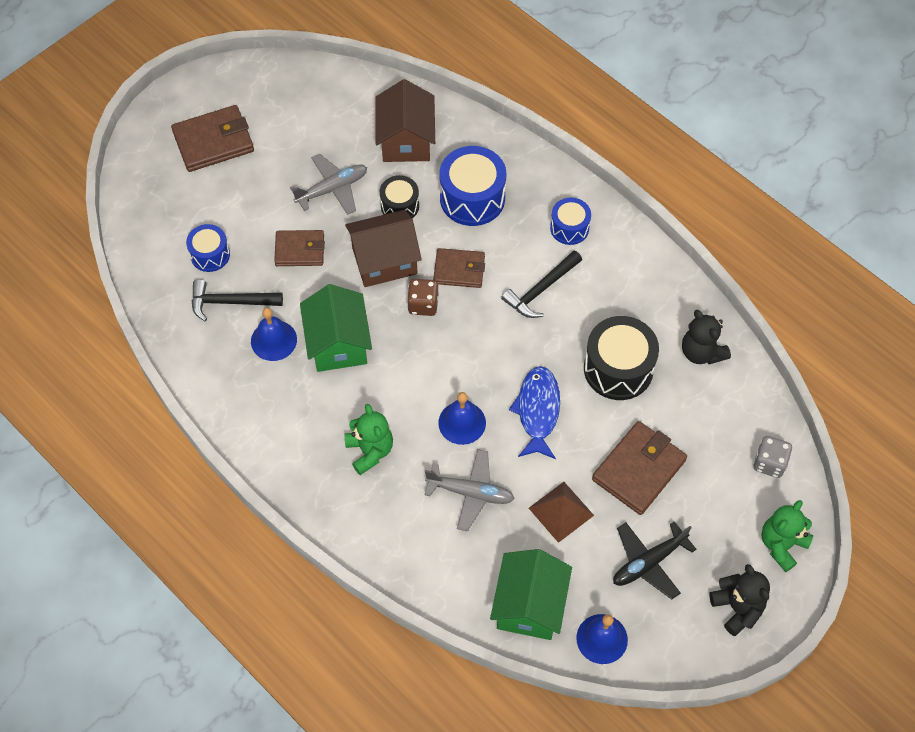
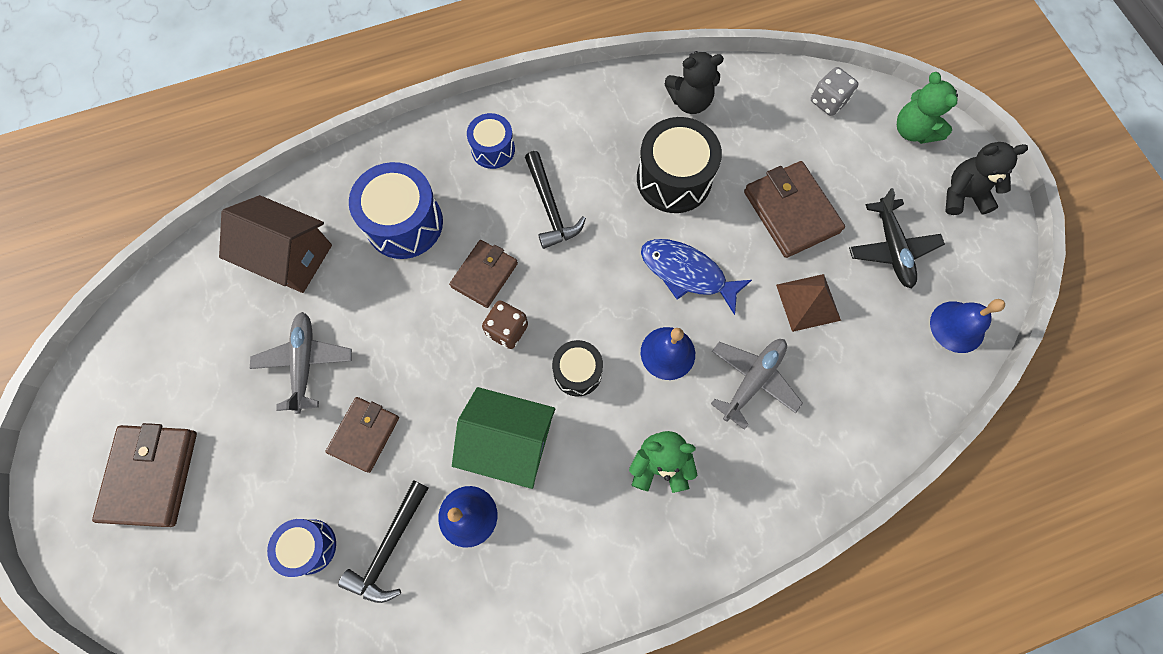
camera: 65 degrees left, 10 degrees up
brown house [345,210,422,287] -> none
black drum [380,175,419,218] -> black drum moved to [552,340,603,396]
green house [490,549,572,640] -> none

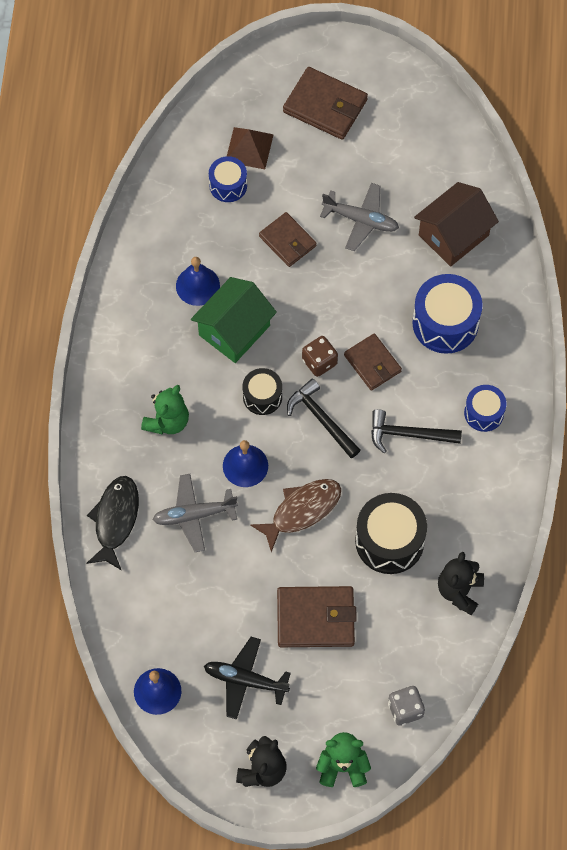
camera: 115 degrees right, 5 degrees down
black hammer [338,480,429,603] -> black hammer moved to [287,378,361,458]
blue fish [641,239,752,315] -> brown fish [250,479,341,552]
grey plane [711,339,803,430] -> grey plane turned 105 degrees clockwise [152,474,238,552]
brown pyramid [776,274,841,332] -> brown pyramid moved to [227,127,274,169]
none -> black fish [86,476,139,570]

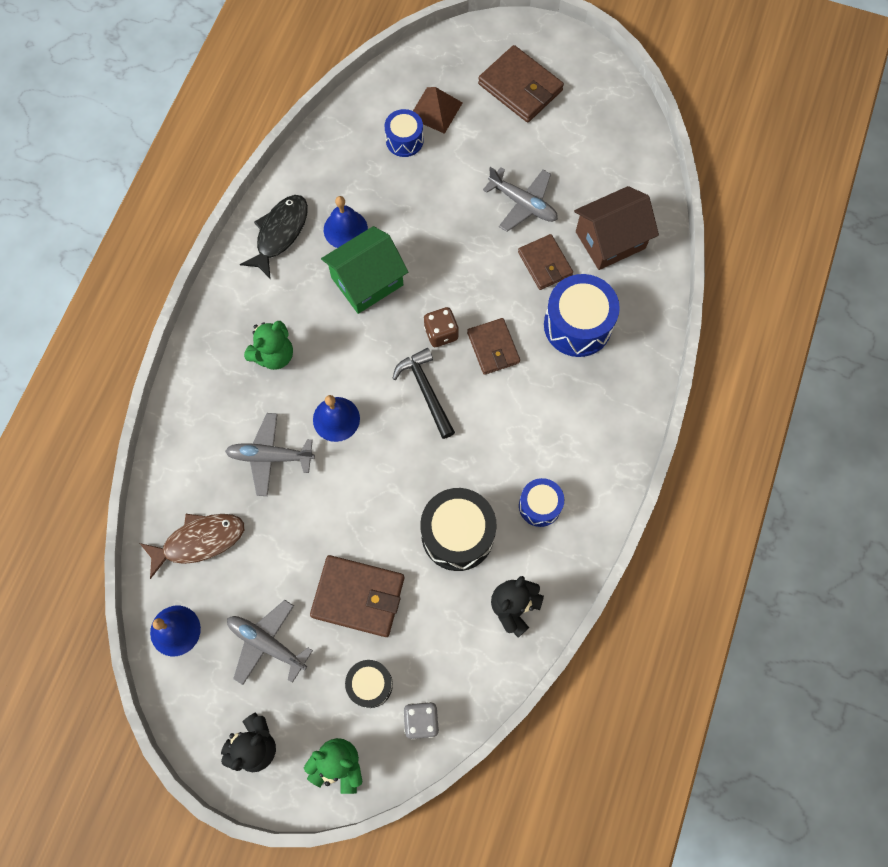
camera: 15 degrees right, 5 degrees up
black fish [86,476,139,570] -> black fish moved to [240,195,308,278]
black plane [204,637,291,720] -> grey plane [227,600,313,685]
black drum [242,368,282,415] -> black drum moved to [345,660,393,708]
brown fish [250,479,341,552] -> brown fish moved to [140,514,244,579]
brown wallet [259,212,316,267] -> brown wallet moved to [518,234,573,290]
black hammer [371,409,462,453] -> none
blue drum [464,385,506,432] -> blue drum moved to [519,478,564,527]

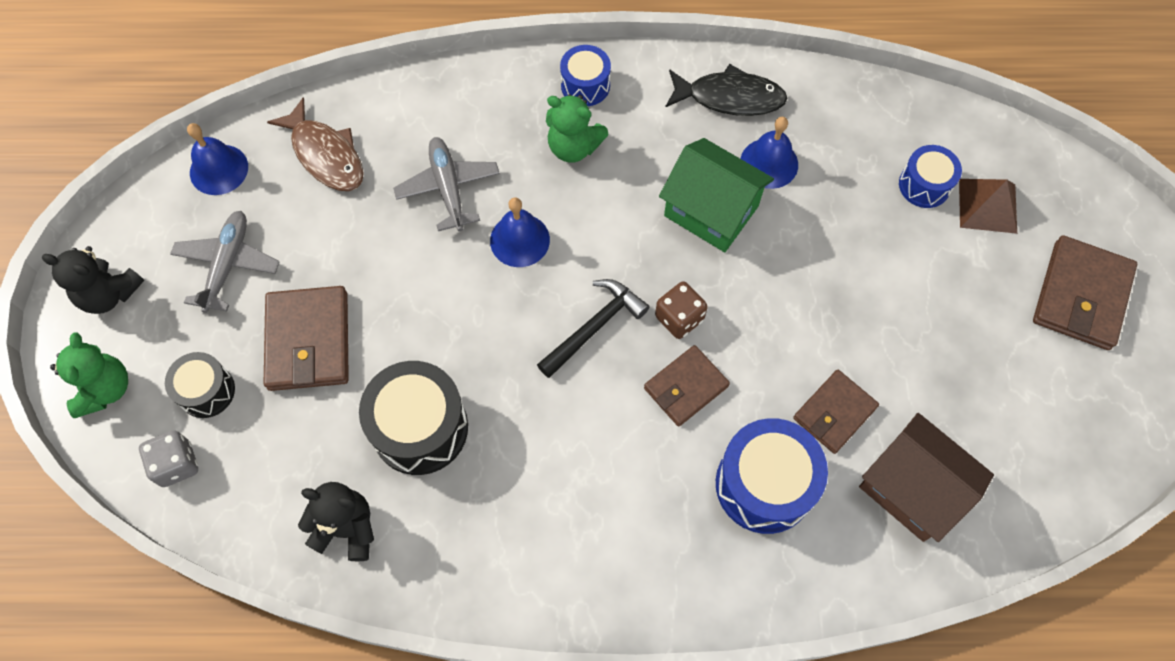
camera: 70 degrees right, 5 degrees down
grey plane [483,167,558,232] -> none
blue drum [519,478,564,527] -> blue drum moved to [560,45,611,106]

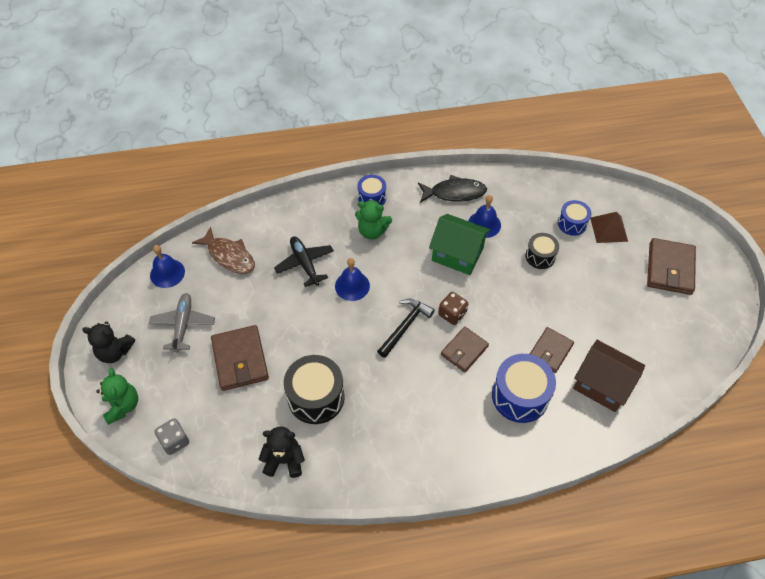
camera: 10 degrees left, 10 degrees down
black drum [165,352,235,418] -> black drum moved to [526,233,559,269]
grey plane [393,137,500,231] -> black plane [274,236,334,287]

